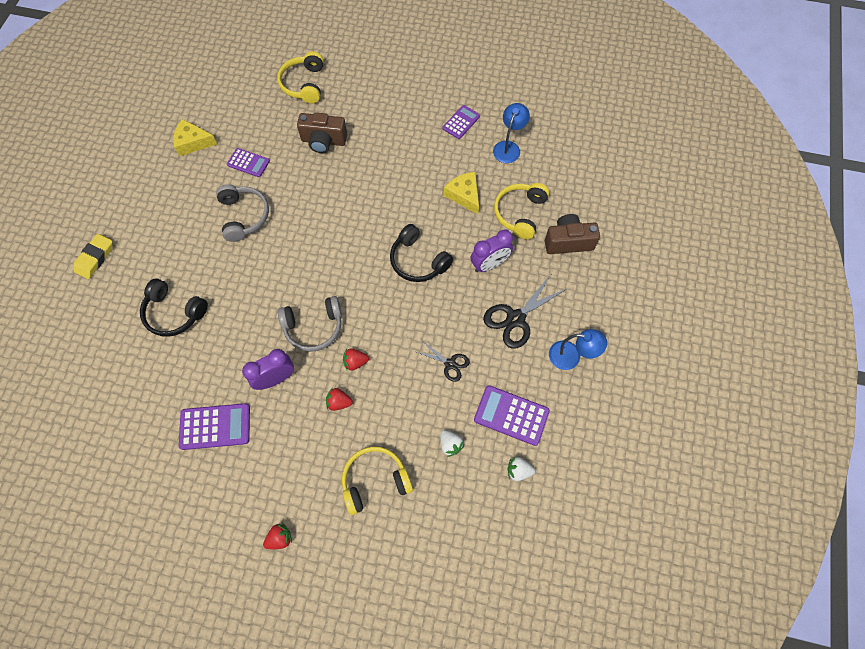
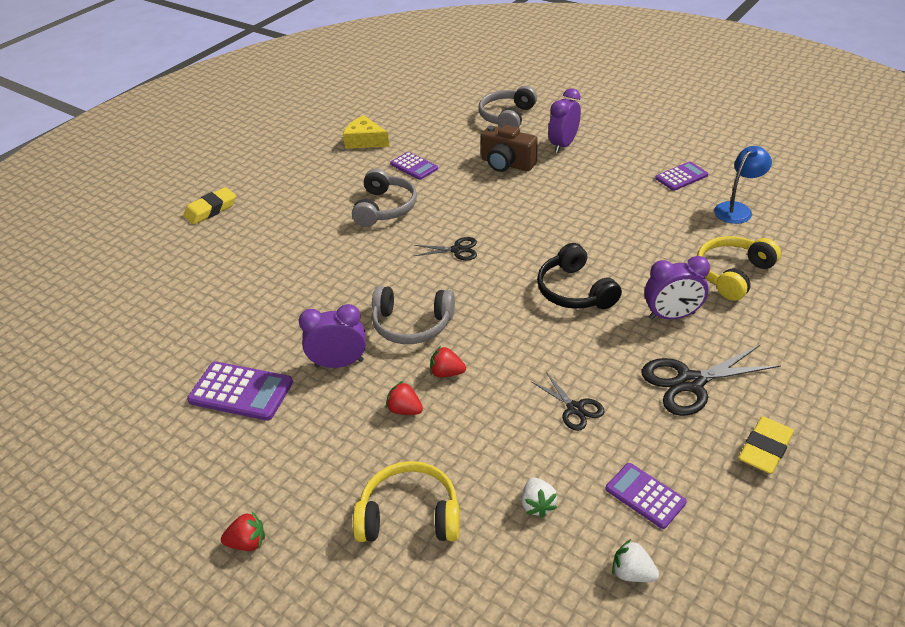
camera: 25 degrees right, 25 degrees down
black headphones [140,279,208,337] -> none
yellow headphones [277,51,324,104] -> grey headphones [479,86,537,128]
yellow cheese [444,172,479,214] -> none
purple calculator [474,385,550,446] -> purple calculator [605,463,687,529], size x0.65
brown camera [545,214,600,254] -> none
blue lamp [549,329,607,370] -> yellow eraser [738,416,794,474]
none -> black scissors [414,237,477,260]
none -> purple clock [548,88,581,153]

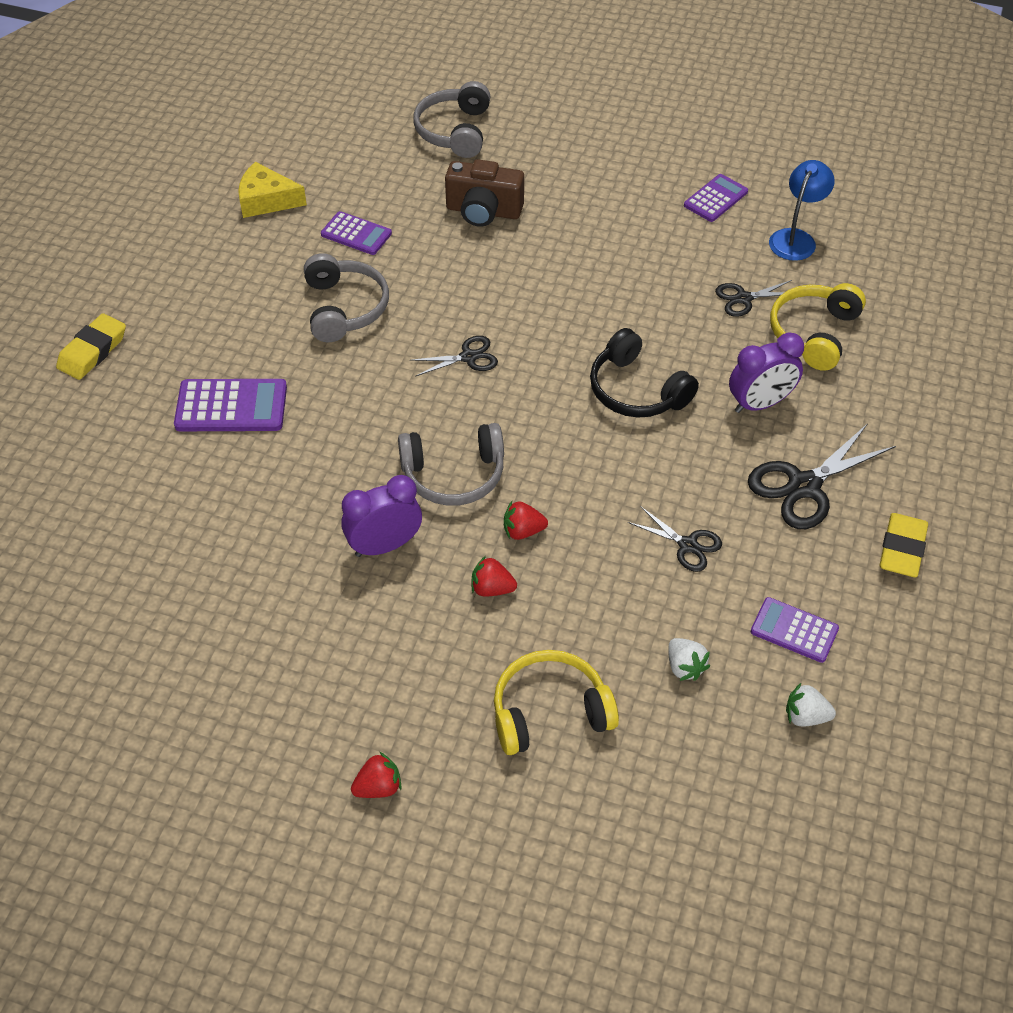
camera: 20 degrees left, 10 degrees up
purple calculator [187,362,293,421] -> purple calculator moved to [174,379,287,431]
purple clock [548,88,581,153] -> none
none -> black scissors [715,280,792,317]

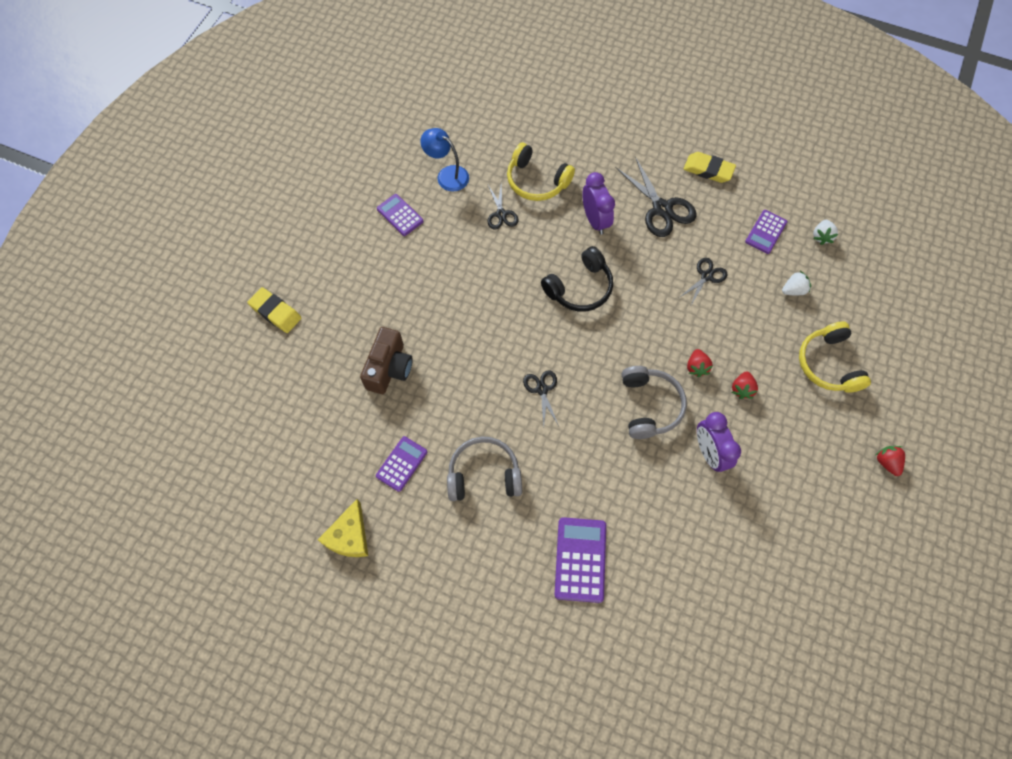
camera: 85 degrees left, 15 degrees up
yellow eraser [56,313,126,380] -> yellow eraser moved to [247,287,301,333]
grey headphones [413,81,491,158] -> none

